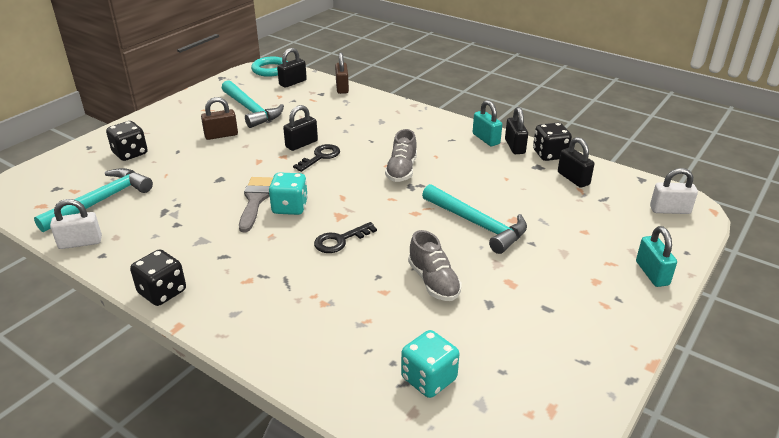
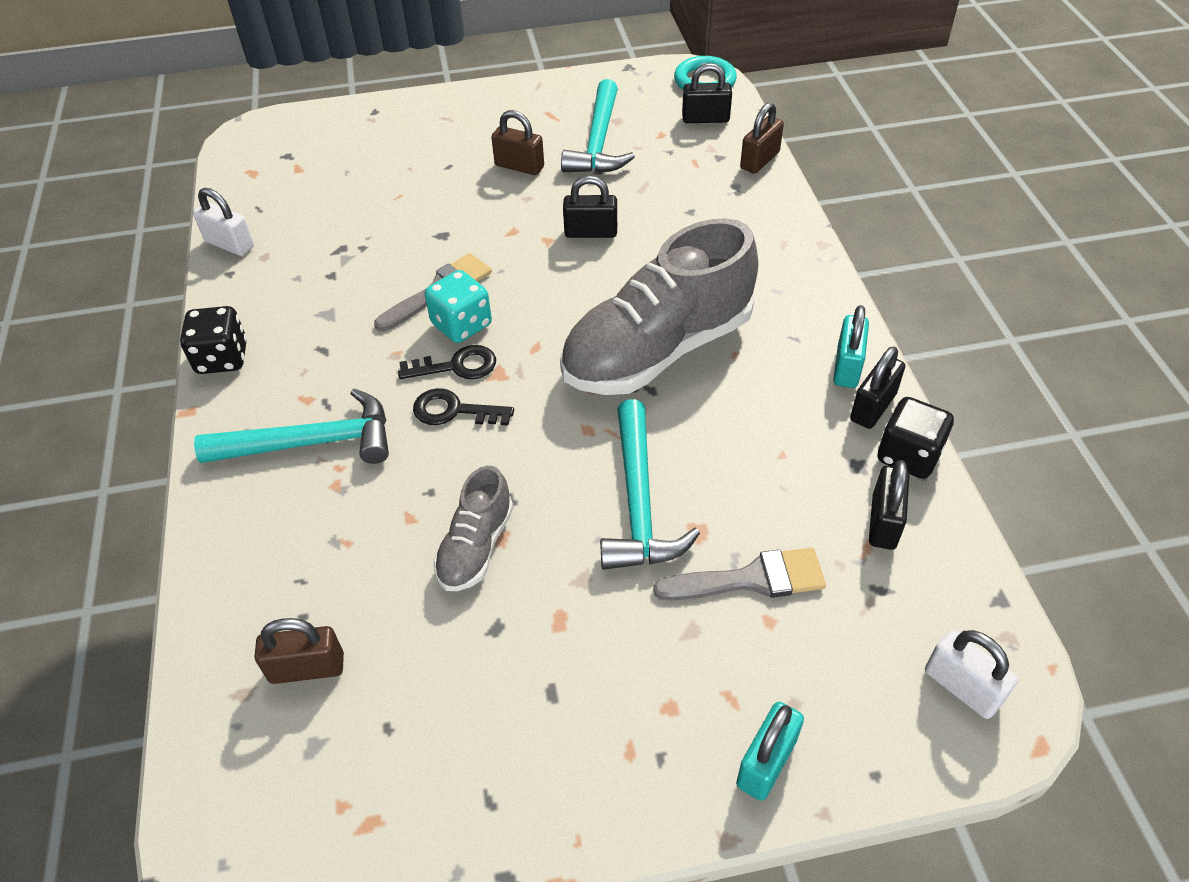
camera: 45 degrees right, 15 degrees up
turquoise hammer [34,168,153,232] -> turquoise hammer moved to [194,389,389,464]
black dice [106,121,148,161] -> none
black key [293,144,340,172] -> black key moved to [398,345,496,379]
grey shoe [385,129,417,182] -> grey shoe [560,218,758,395], size x2.07
turquoise dice [401,330,459,398] -> brown padlock [255,618,344,684]
none -> grey brush [653,548,826,601]

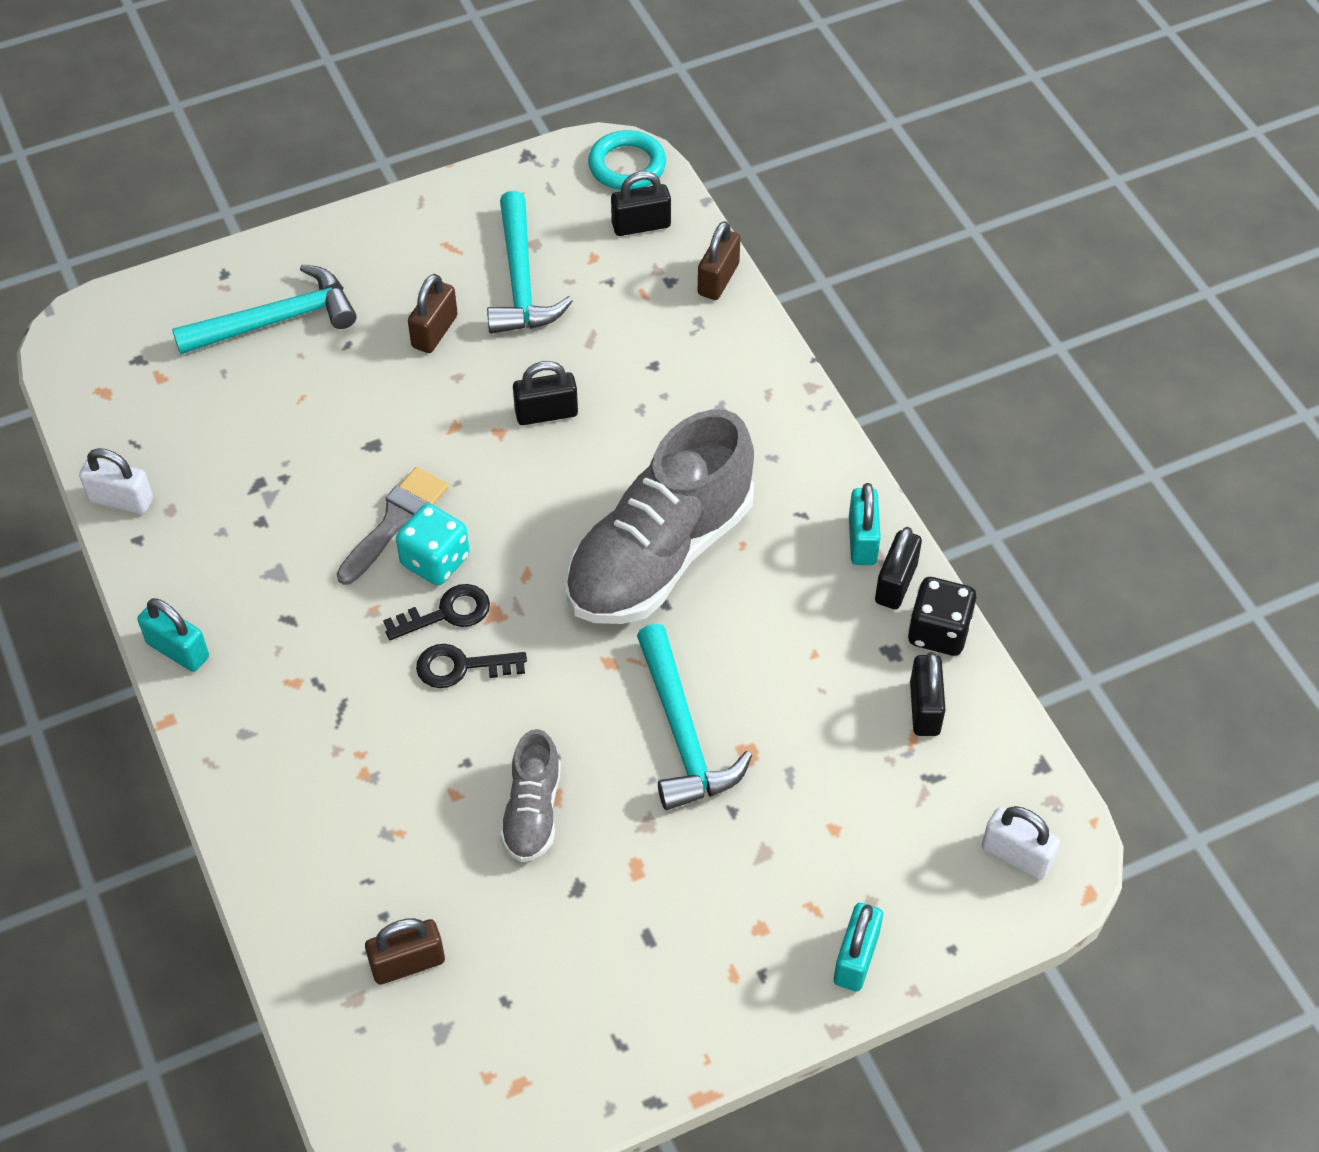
camera: 15 degrees left, 5 degrees up
black dice [180,306,247,374] -> turquoise padlock [138,598,209,672]
turquoise hammer [194,389,389,464] -> turquoise hammer moved to [172,264,357,354]
brown padlock [491,110,544,175] -> brown padlock turned 75 degrees counterclockwise [408,274,458,353]
grey brush [653,548,826,601] -> none

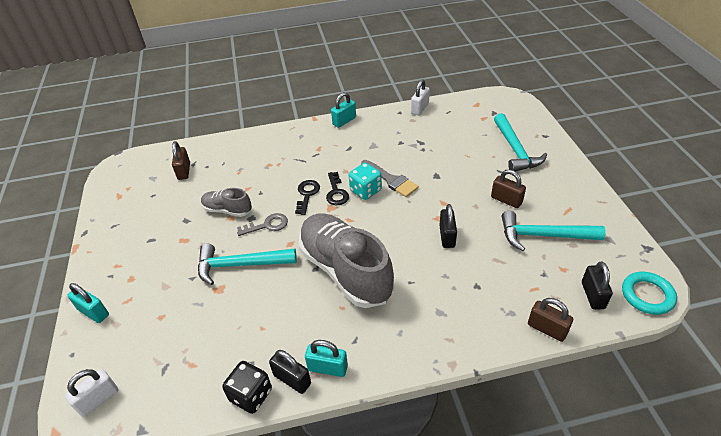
camera: 105 degrees right, 10 degrees down
black padlock [910,652,946,736] -> none
none -> grey key [237,213,288,236]

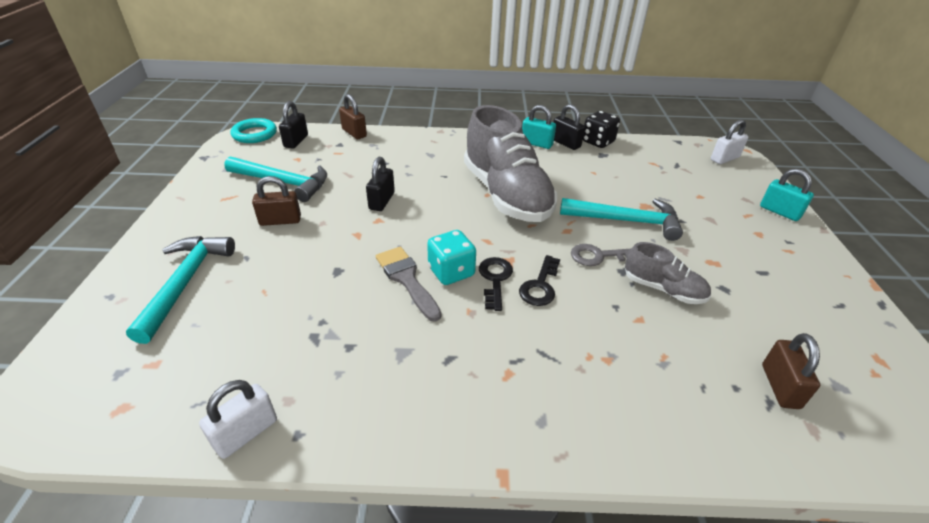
camera: 170 degrees left, 5 degrees down
turquoise padlock [331,92,356,128] -> none
brown padlock [491,169,526,208] -> brown padlock turned 60 degrees counterclockwise [252,176,301,226]

